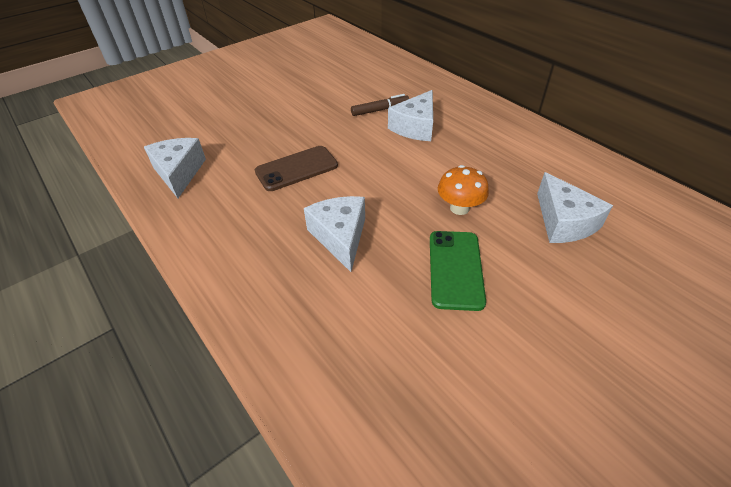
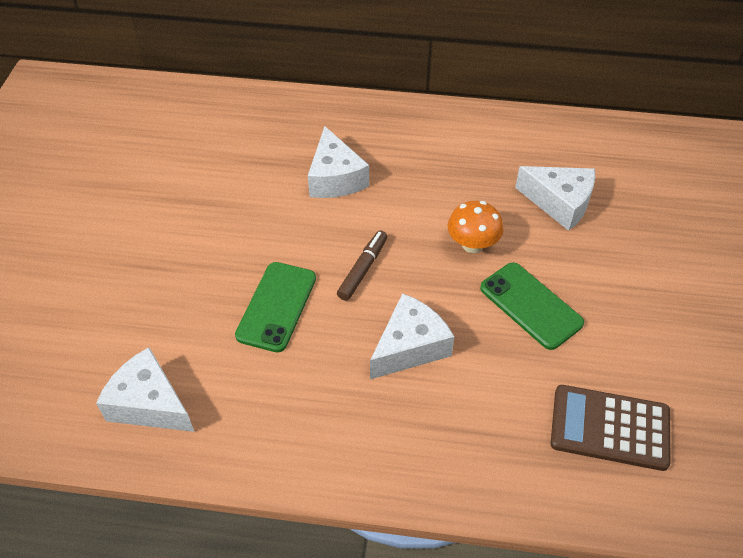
camera: 45 degrees left, 5 degrees up
brown phone [255,146,338,191] -> green phone [235,262,316,352]
white cheese [304,196,365,272] -> white cheese turned 105 degrees clockwise [370,293,454,379]
brown marker [351,94,409,116] -> brown marker moved to [337,230,387,301]
none -> brown calculator [551,385,671,471]

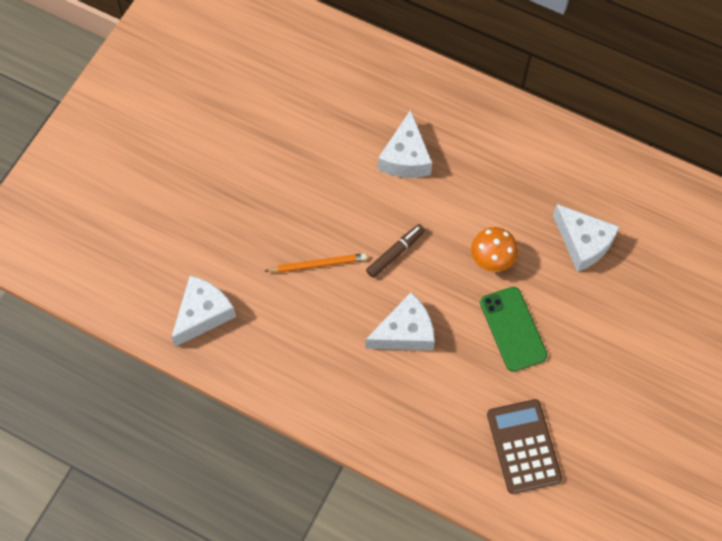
camera: 20 degrees right, 15 degrees up
white cheese [96,347,194,432] -> white cheese turned 75 degrees clockwise [171,275,236,347]
green phone [235,262,316,352] -> orange pencil [265,253,367,273]
brown calculator [551,385,671,471] -> brown calculator turned 45 degrees clockwise [487,399,562,494]

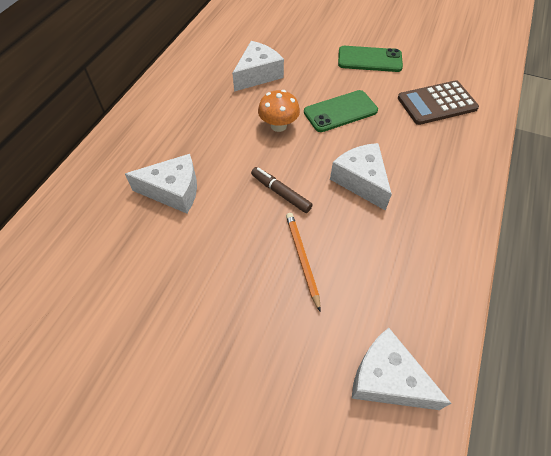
camera: 95 degrees left, 10 degrees down
none -> green phone [338,46,403,72]

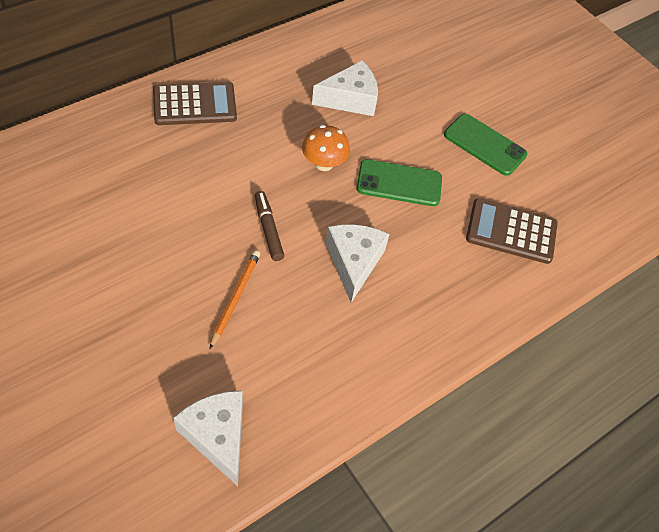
camera: 25 degrees right, 0 degrees up
white cheese [125,154,197,214] -> none
none -> brown calculator [153,82,237,125]

